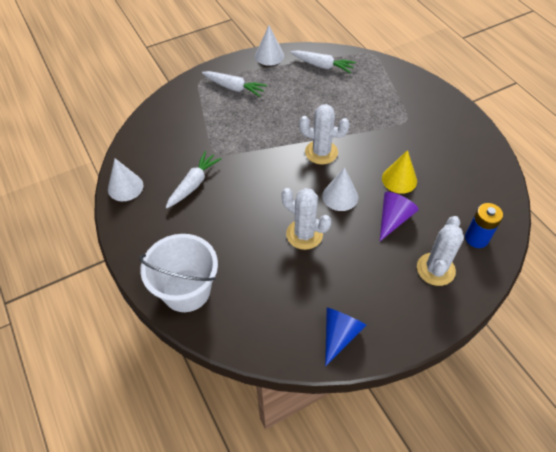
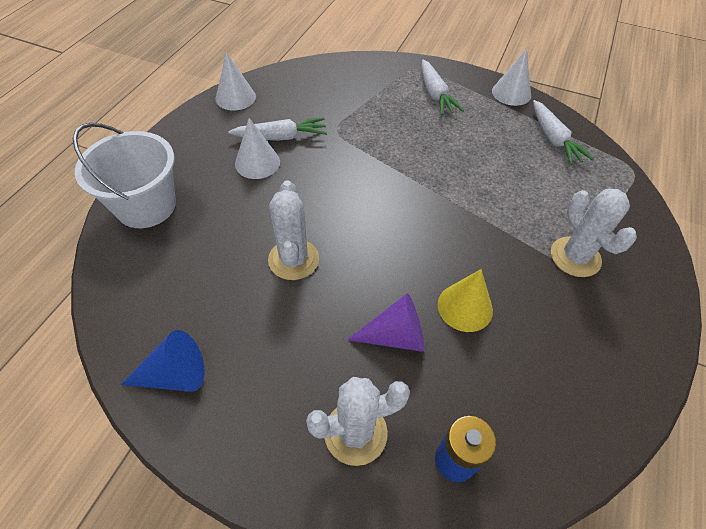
camera: 50 degrees right, 0 degrees up
white cactus [299,104,350,165] -> white cactus moved to [551,188,637,277]
white cone [322,167,358,211] -> white cone moved to [235,118,280,179]

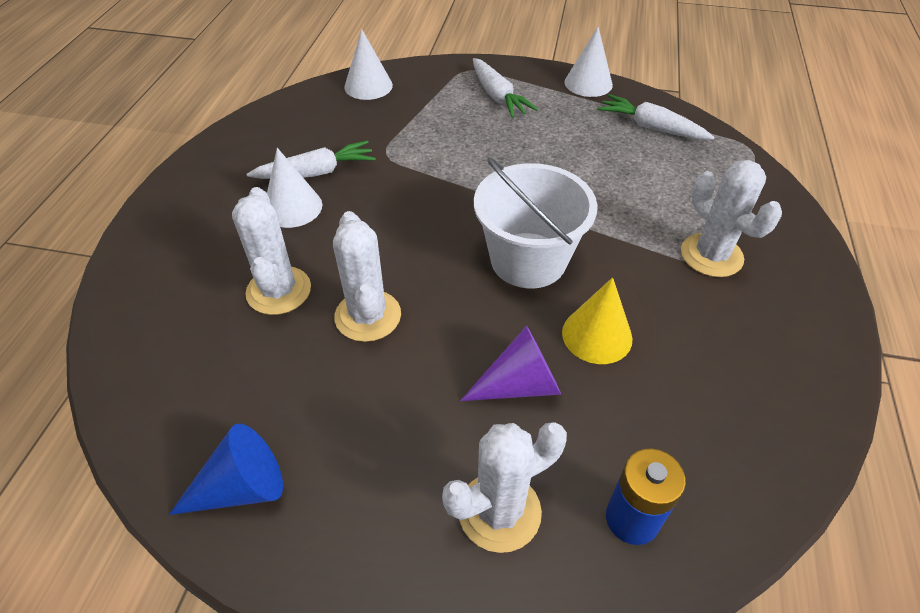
camera: 10 degrees left, 5 degrees down
white bucket [73,123,176,228] -> white bucket moved to [474,157,597,288]
white cone [215,52,256,110] -> white cone moved to [344,29,393,100]
white carrot [533,100,594,165] -> white carrot turned 150 degrees clockwise [597,94,714,140]
none -> white cactus [232,187,311,315]

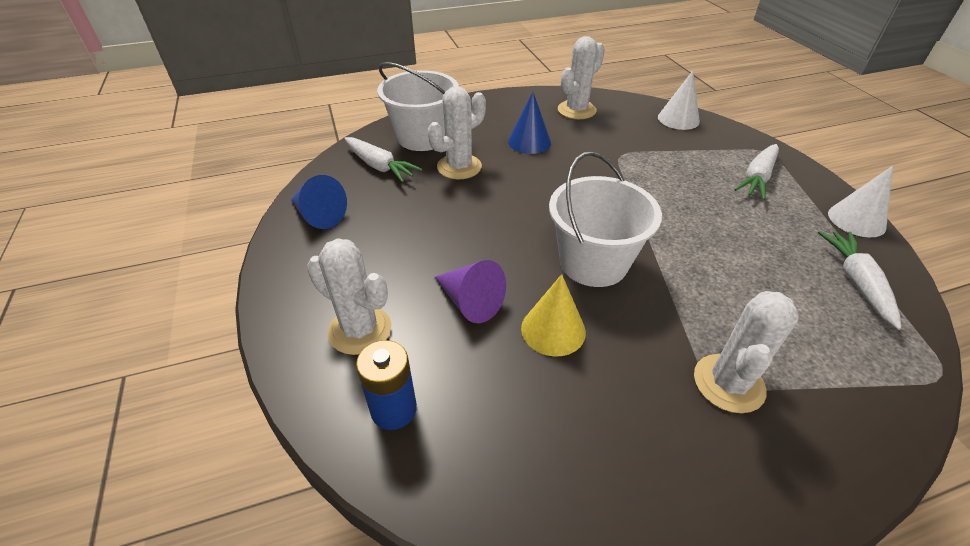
camera: 60 degrees right, 5 degrees down
white carrot [247,140,376,179] -> white carrot moved to [344,137,423,183]
white cone [267,148,322,228] -> blue cone [508,92,551,154]
white cactus [333,211,401,342] -> white cactus moved to [558,36,605,119]
none -> white bucket [377,62,459,151]

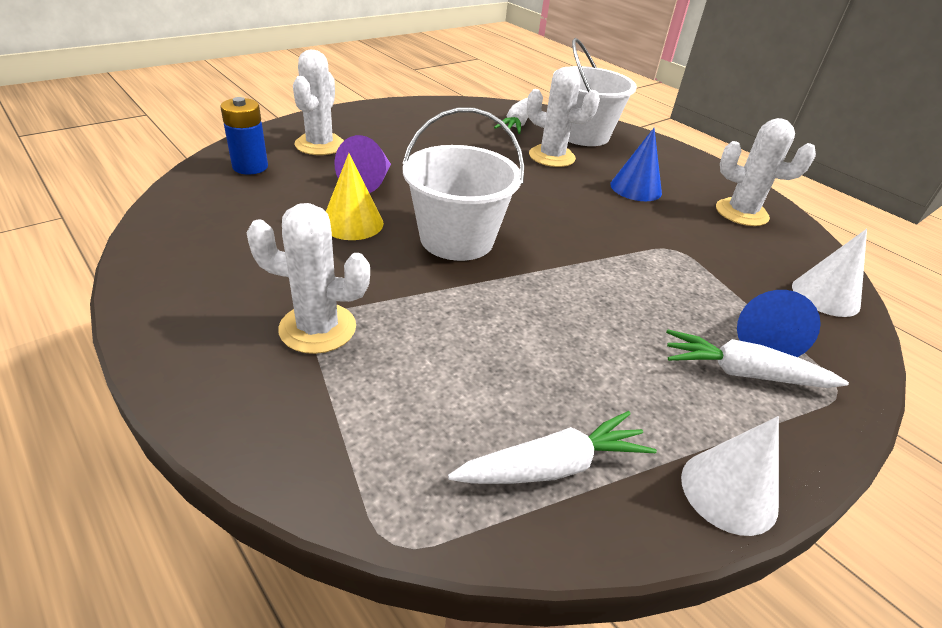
camera: 65 degrees right, 5 degrees down
blue cone [291,175,347,229] -> blue cone moved to [737,290,821,357]

